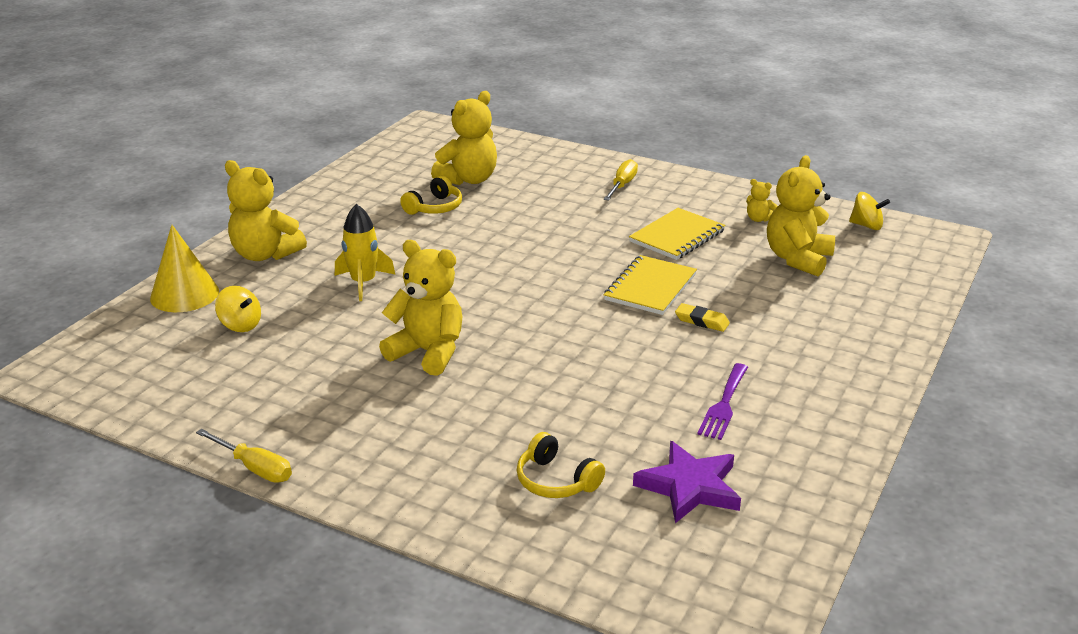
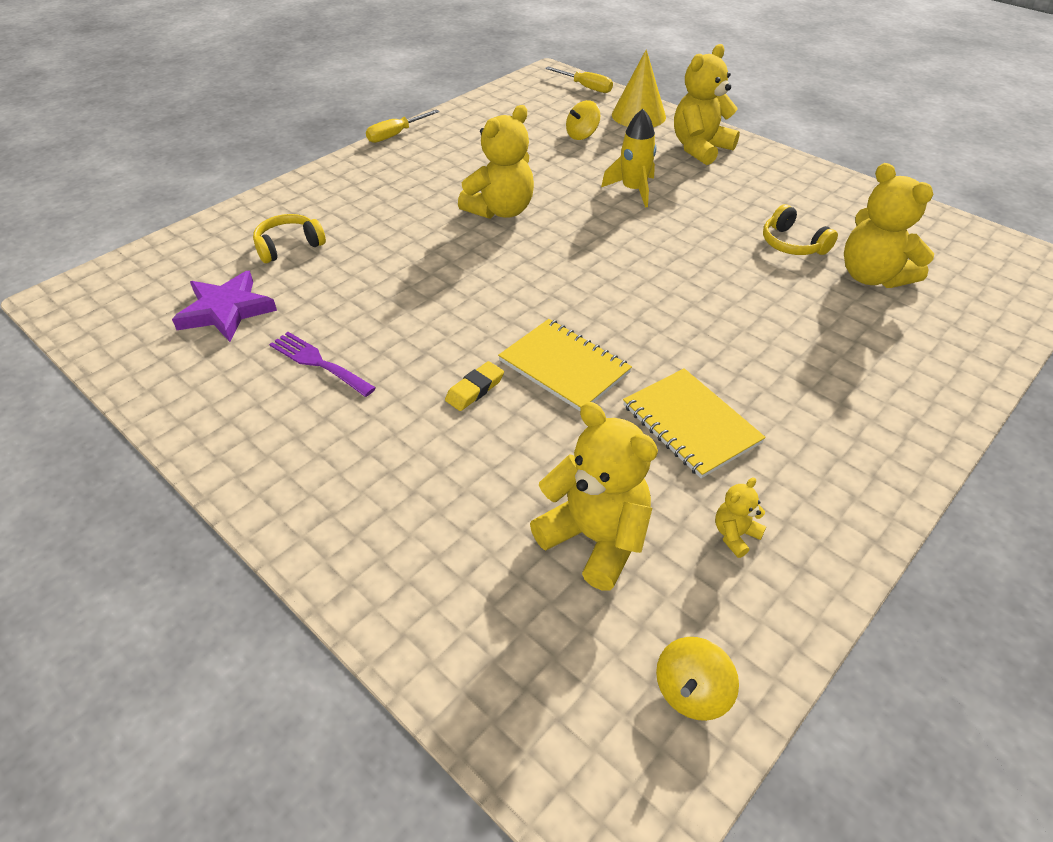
camera: 105 degrees right, 15 degrees up
yellow screwdriver [604,159,638,201] -> yellow screwdriver moved to [545,67,613,93]

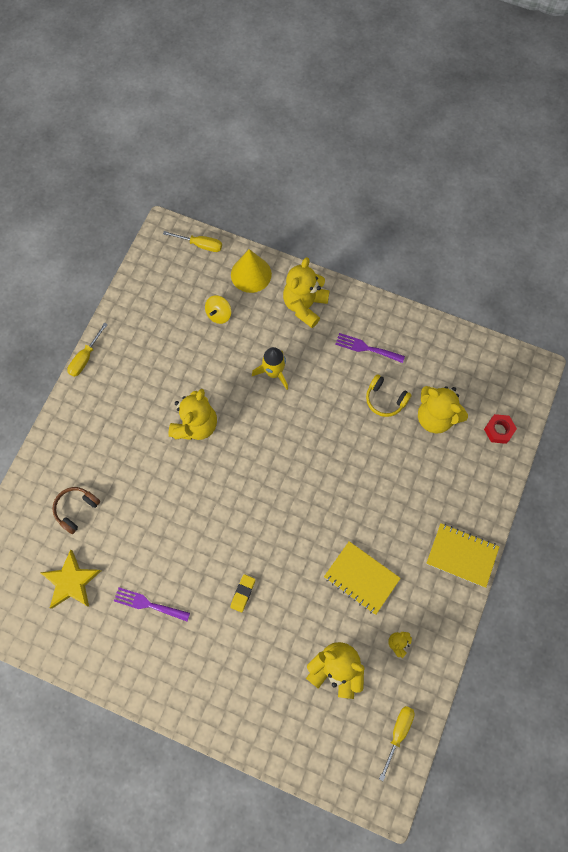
camera: 20 degrees left, 25 degrees up
purple star [172,271,277,342] -> yellow star [40,550,101,609]
yellow headphones [253,214,326,263] -> brown headphones [52,487,100,534]
yellow notebook [498,319,632,411] -> yellow notebook moved to [426,523,499,588]
yellow spinning top [656,637,739,721] -> yellow screwdriver [379,706,415,781]
none -> purple fork [335,333,405,363]
none -> red nut [484,414,517,444]

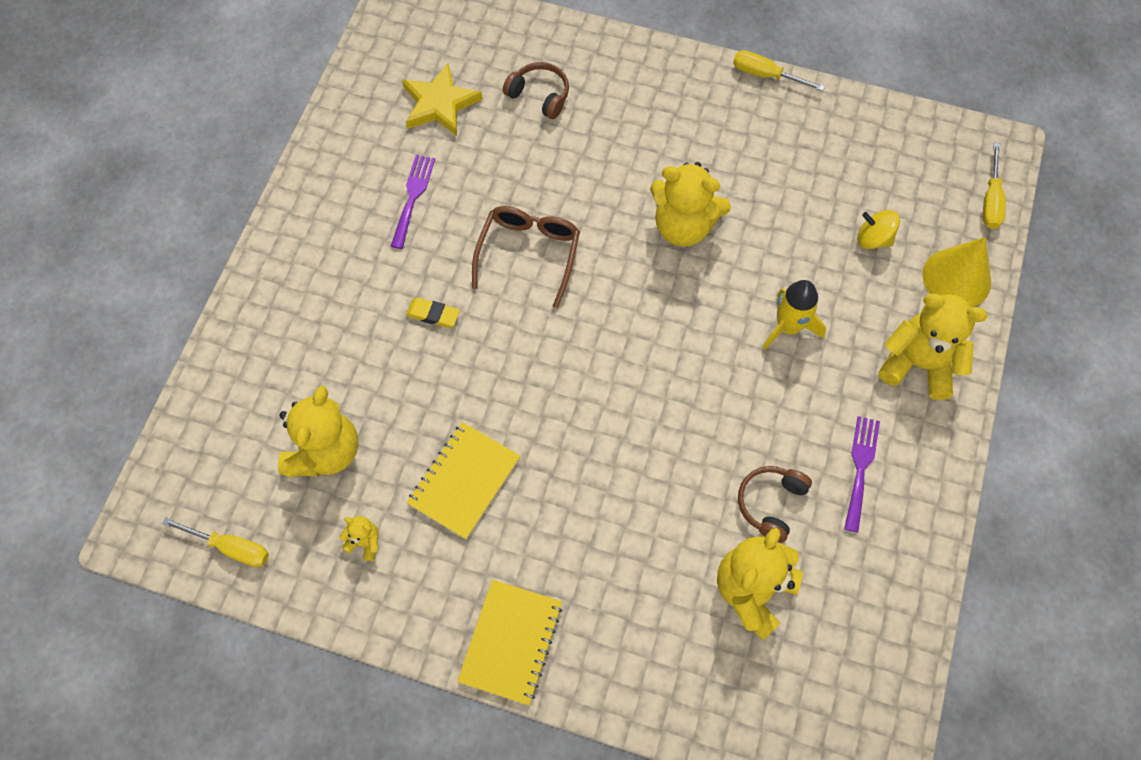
camera: 85 degrees right, 5 degrees down
yellow headphones [366,374,412,417] -> brown headphones [738,466,812,543]
red nut [484,414,517,444] -> none
none -> brown glasses [472,206,580,308]

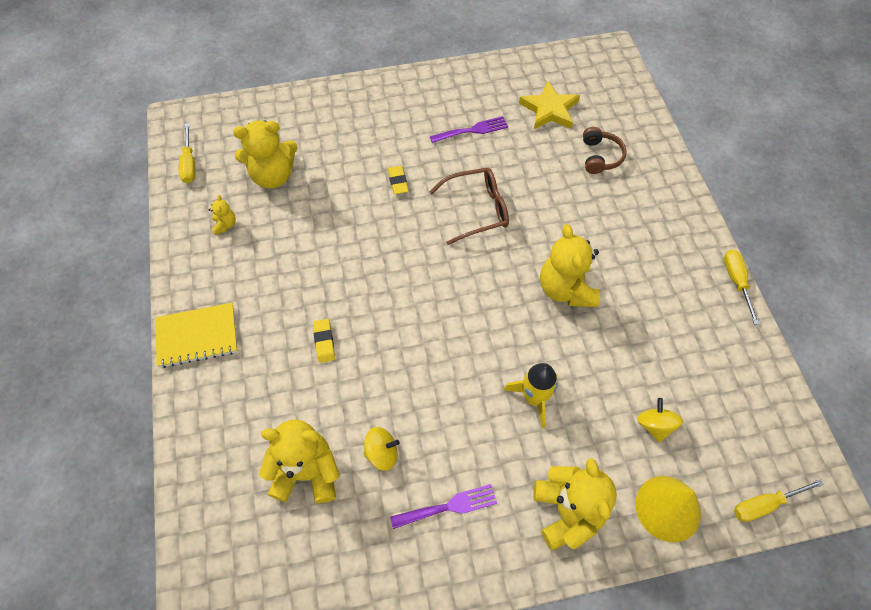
camera: 60 degrees right, 5 degrees down
yellow notebook [407,422,521,540] -> none
brown headphones [738,466,812,543] -> yellow spinning top [364,427,400,471]
none -> yellow eraser [313,319,335,363]

